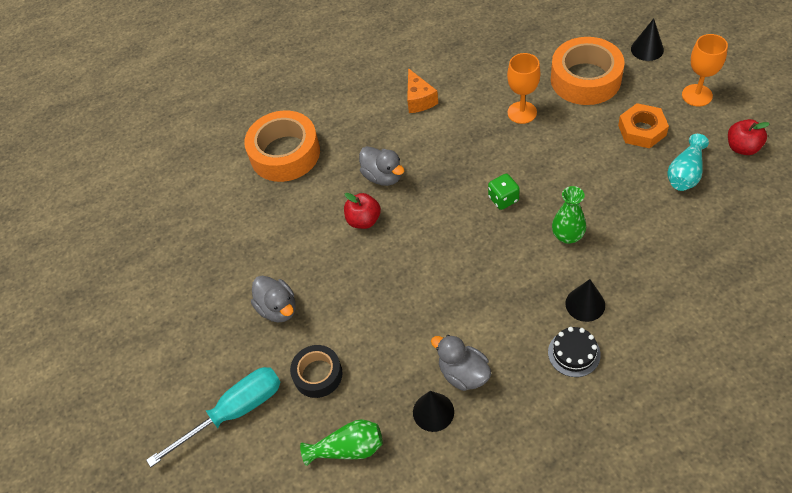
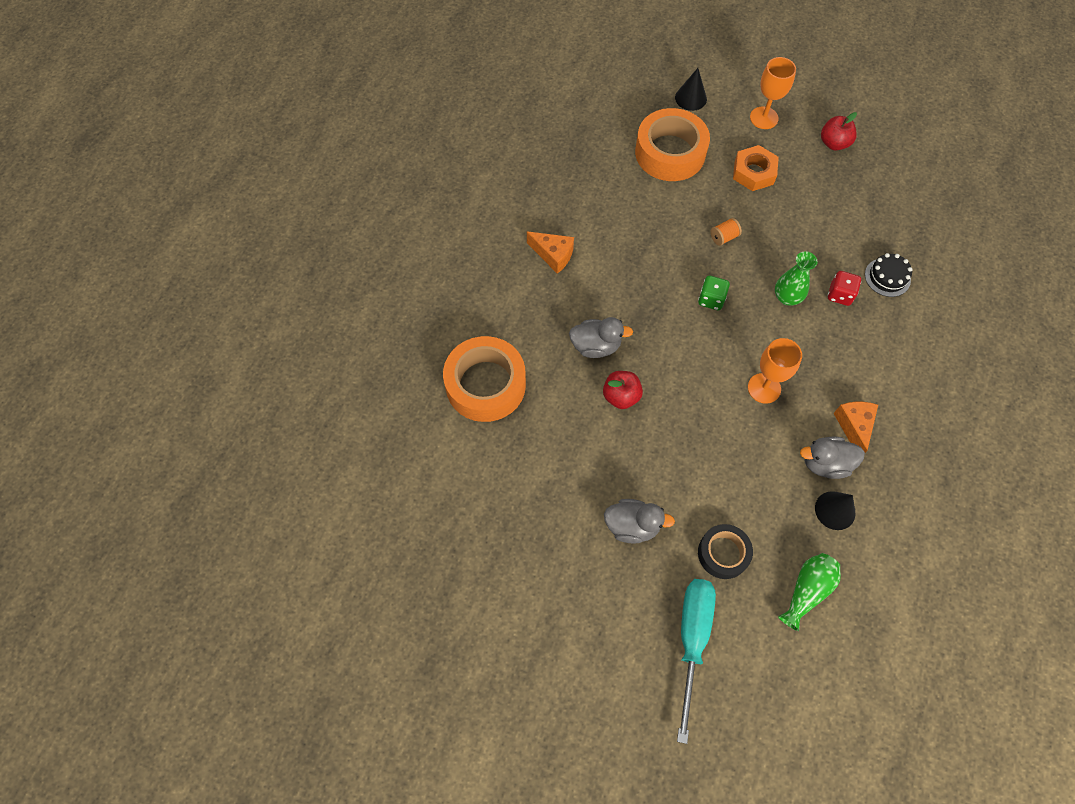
camera: 50 degrees left, 10 degrees up
orange goblet [507,53,540,124] -> orange goblet moved to [748,338,802,404]
black cake [548,327,601,377] -> black cake moved to [865,253,913,297]
black cone [565,279,605,322] -> none
turquoise vase [667,134,709,191] -> none
none -> orange spool [710,218,742,246]
none -> red dice [828,271,861,306]
none -> orange cheese [833,402,878,453]

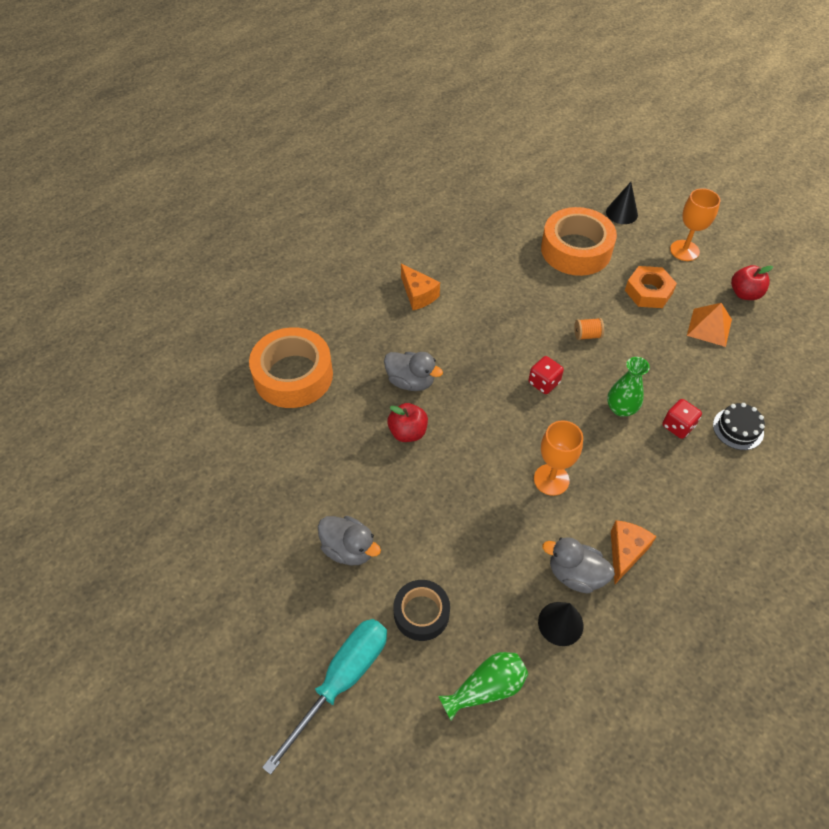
camera: 25 degrees right, 10 degrees down
green dice [698,276,730,310] -> red dice [528,356,564,394]
none -> orange pyramid [687,303,732,347]

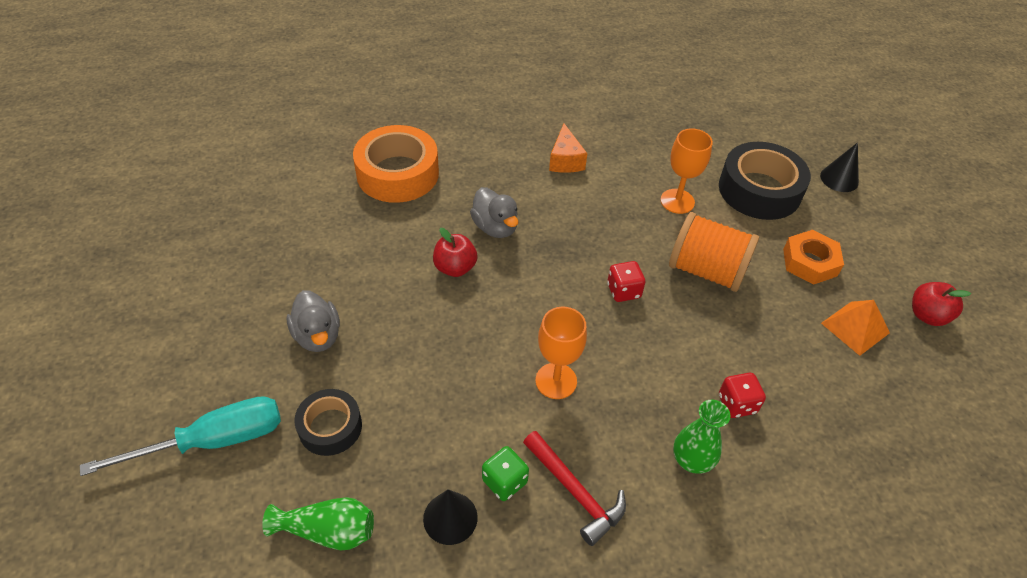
camera: 30 degrees right, 5 degrees down
orange tape [541,207,617,276] -> black tape [719,142,811,220]
grey duck [542,537,615,593] -> green dice [482,446,529,501]
orange spool [574,318,604,340] -> orange spool [669,212,759,292], size x2.42
green vase [607,357,650,417] -> green vase moved to [673,400,730,474]
orange cheese [611,520,657,584] -> red hammer [523,431,626,546]
orange goblet [670,188,720,261] -> orange goblet moved to [660,128,713,214]
black cake [713,403,765,450] -> none

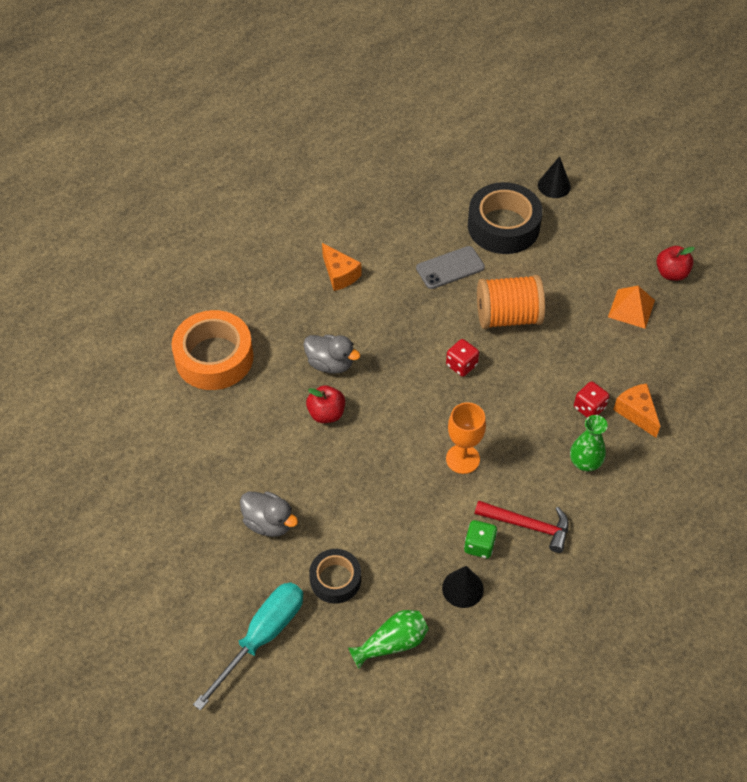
camera: 30 degrees left, 5 degrees up
orange goblet [660,128,713,214] -> grey phone [416,246,485,289]
orange nut [783,230,844,285] -> none
none -> orange cheese [613,383,660,437]

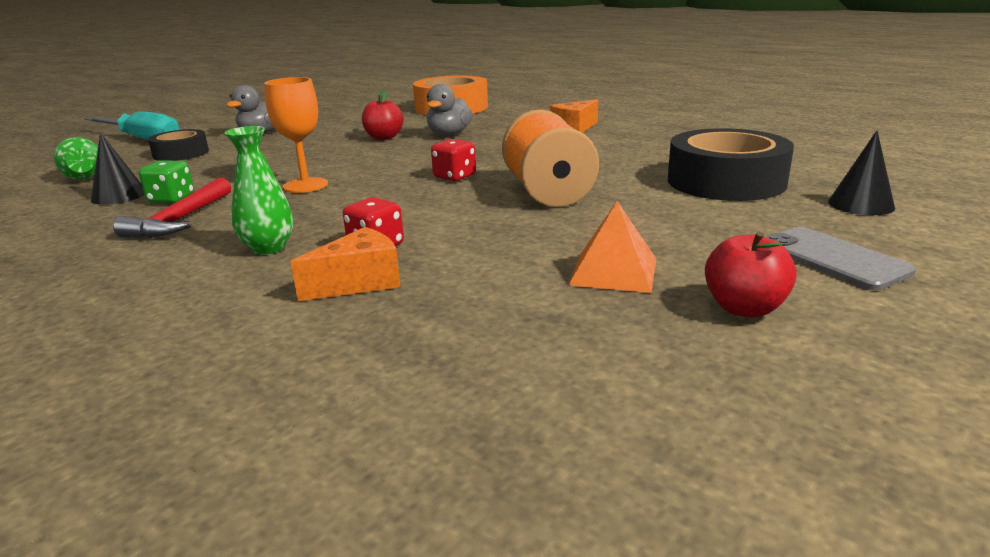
camera: 85 degrees right, 30 degrees down
grey phone [416,246,485,289] -> grey phone moved to [766,227,916,290]

